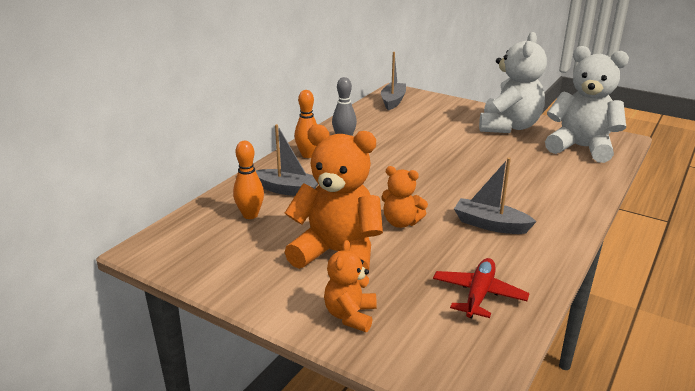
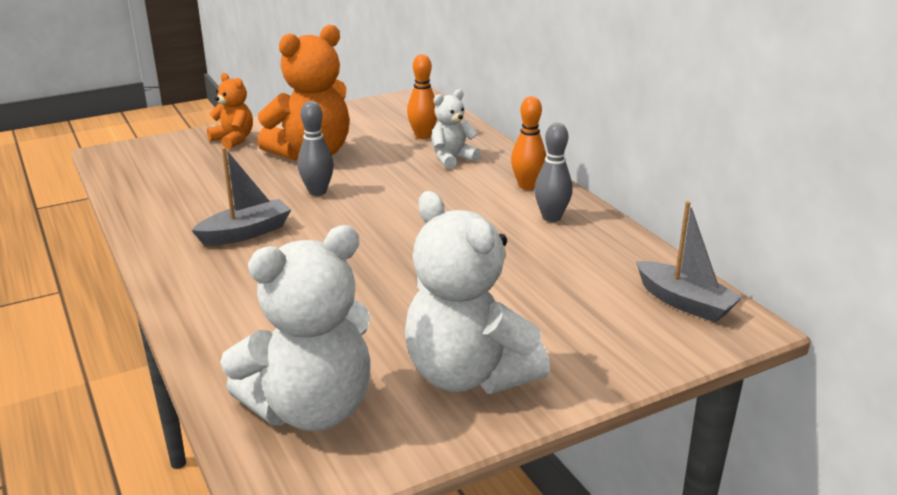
camera: 120 degrees right, 0 degrees up
grey boat [256,124,318,196] -> white teddy bear [431,89,481,169]
orange teddy bear [381,166,428,228] -> grey bowling pin [298,101,334,196]
red plane [433,258,529,318] -> none

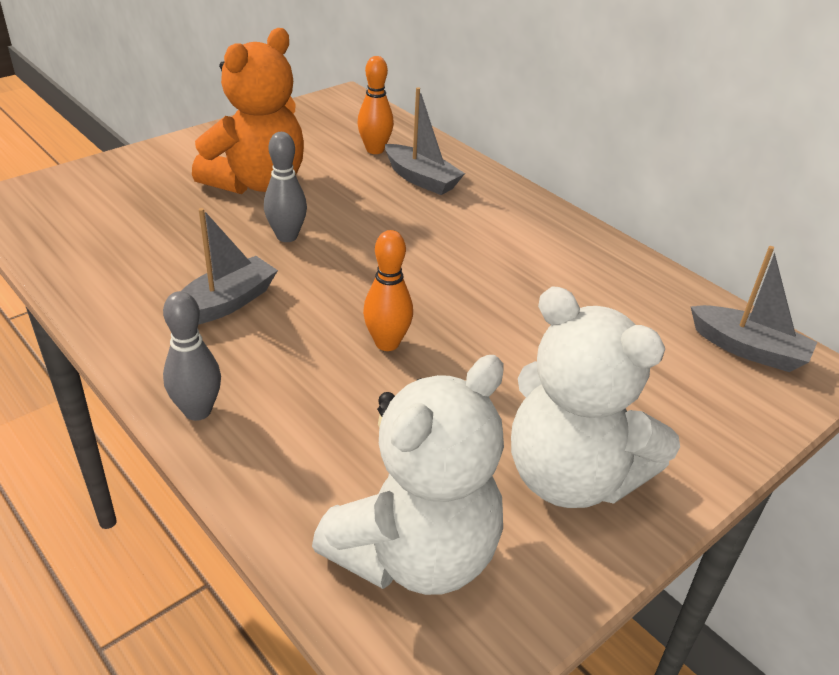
camera: 15 degrees left, 10 degrees up
orange teddy bear [207,73,253,149] -> none
white teddy bear [431,89,481,169] -> grey boat [385,87,465,195]
orange bowling pin [511,96,546,190] -> orange bowling pin moved to [363,230,413,351]
grey bowling pin [534,123,573,222] -> grey bowling pin moved to [163,291,221,421]

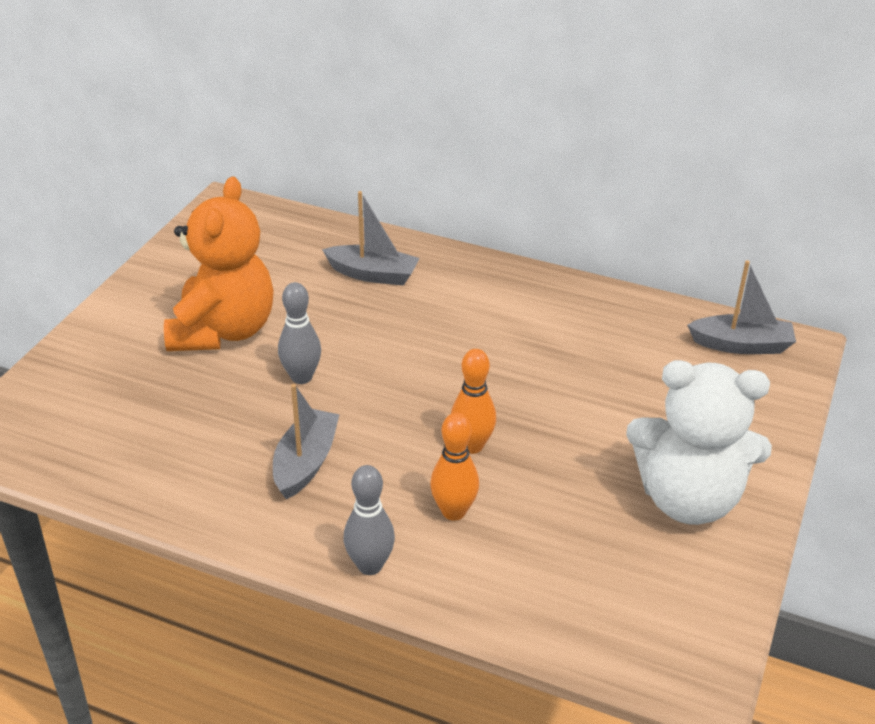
camera: 25 degrees left, 0 degrees up
white teddy bear [312,355,504,595] -> none
orange bowling pin [357,56,394,154] -> orange bowling pin moved to [430,413,479,521]

